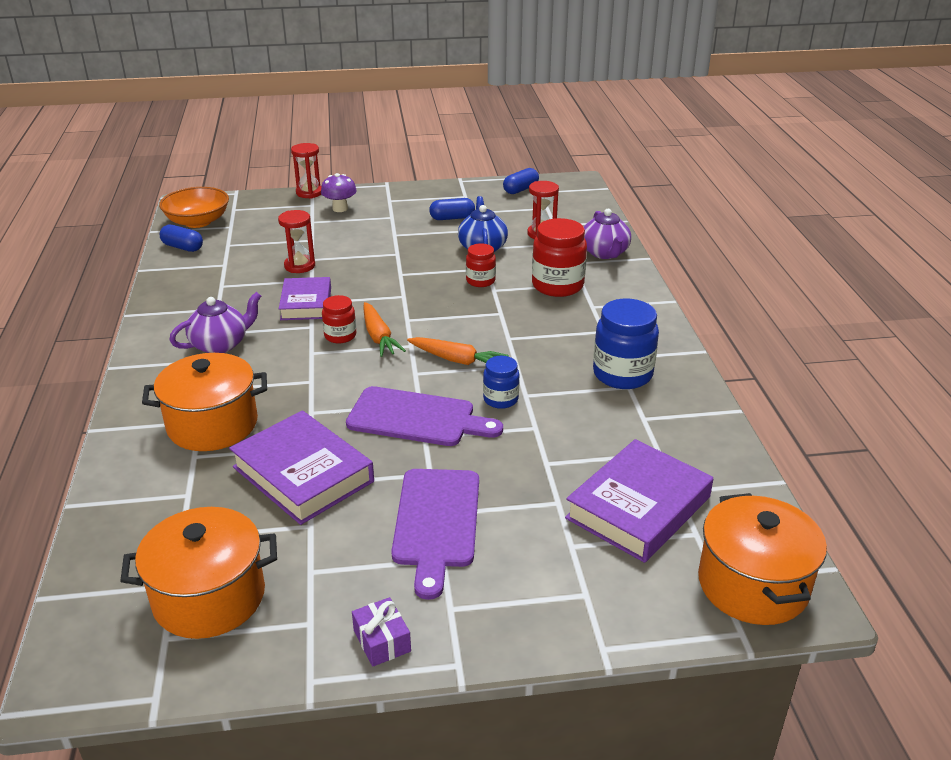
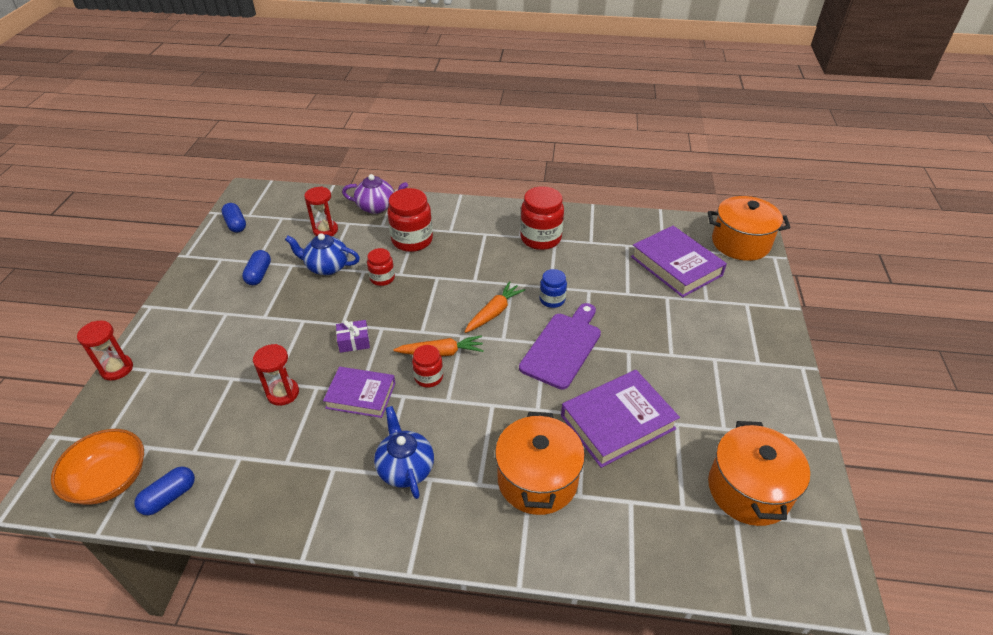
camera: 75 degrees left, 10 degrees up
purple teapot [170,292,261,353] -> blue teapot [374,406,434,499]
purple mushroom [321,173,357,212] -> none
purple gift [352,597,411,667] -> purple gift moved to [336,320,370,353]
purple cutting board [391,469,479,600] -> none
blue jar [593,299,659,389] -> red jar [520,186,564,250]

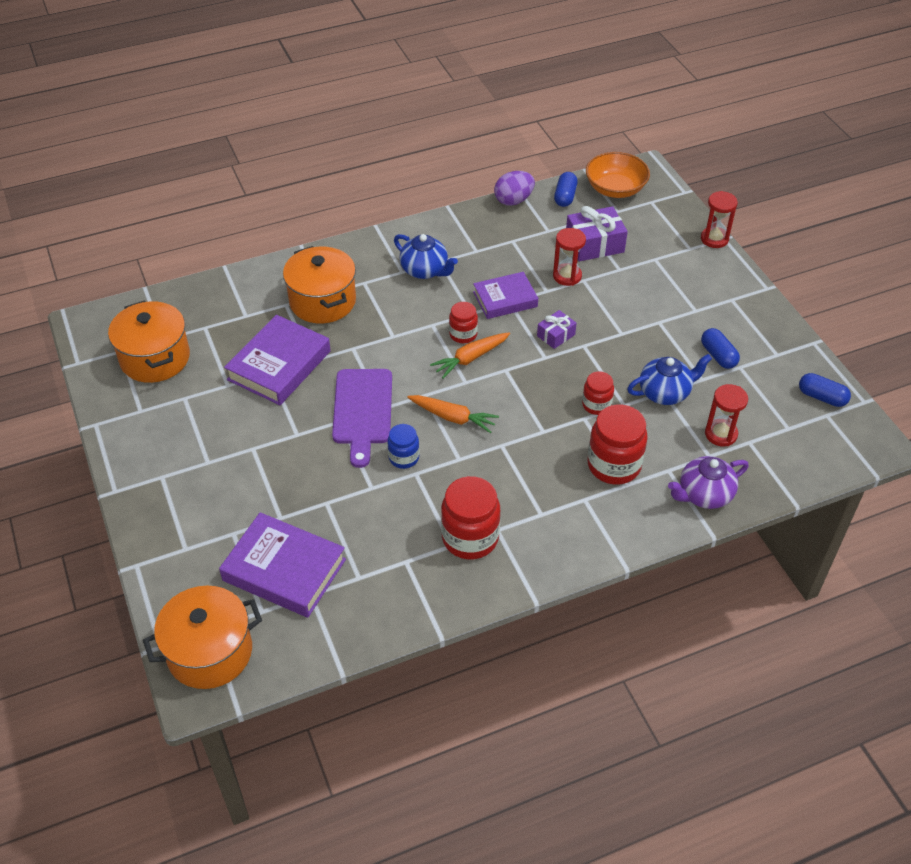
camera: 150 degrees right, 5 degrees up
orange carrot [465,281,525,333] -> orange carrot turned 75 degrees counterclockwise [407,395,499,433]
none -> purple egg [494,171,535,206]
none -> purple gift [566,206,628,261]

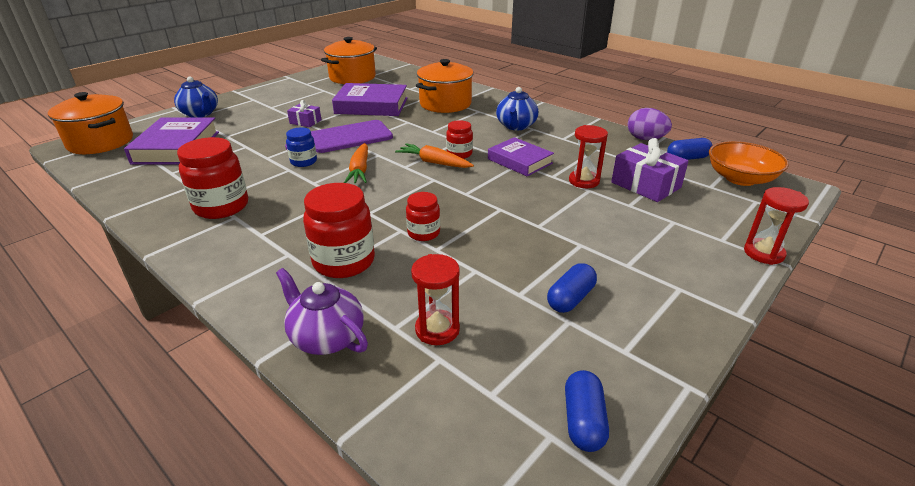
camera: 65 degrees right, 15 degrees down
purple gift [537,310,577,349] -> purple gift moved to [287,100,321,127]
blue teapot [627,354,712,405] -> blue teapot moved to [174,76,218,118]

